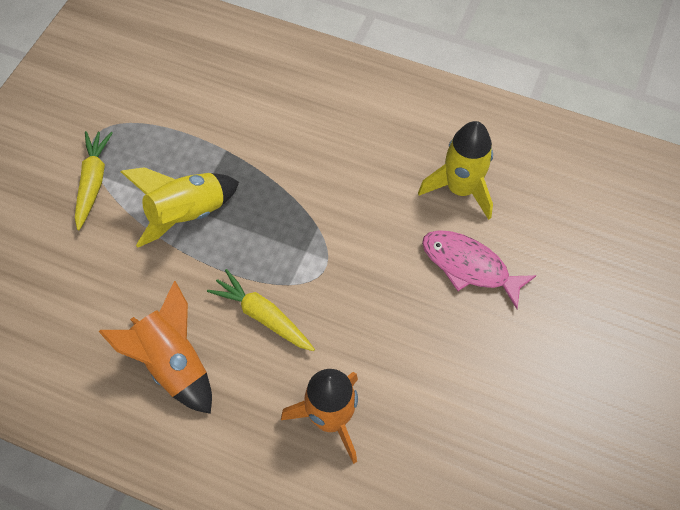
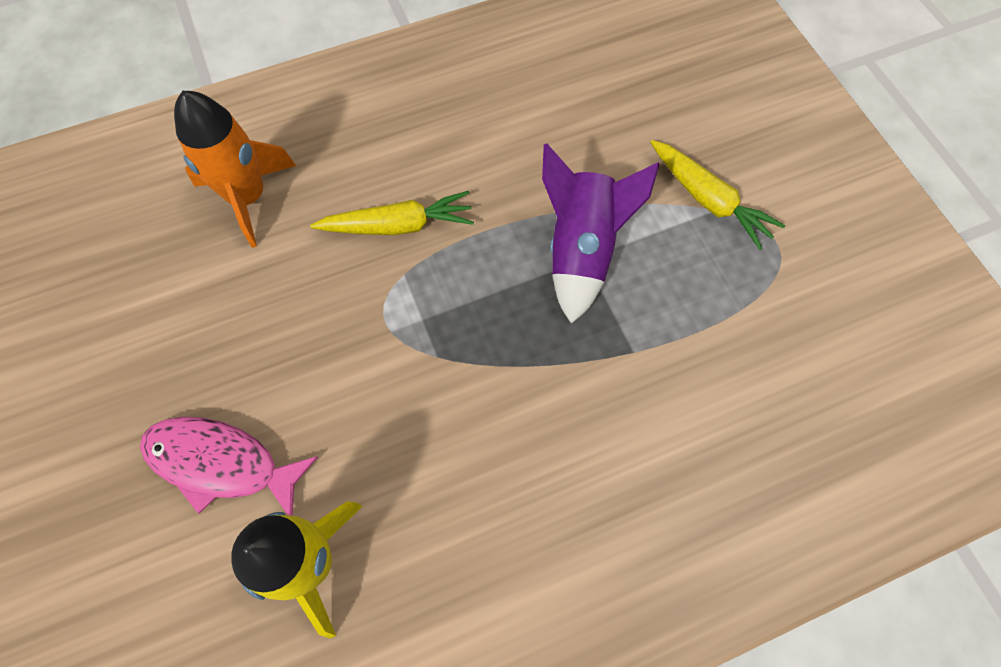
camera: 135 degrees right, 5 degrees up
orange rocket [99,281,212,414] -> none
yellow rocket [121,167,239,247] -> purple rocket [542,144,659,324]
pink fish [422,230,537,309] -> pink fish turned 150 degrees counterclockwise [140,417,318,516]

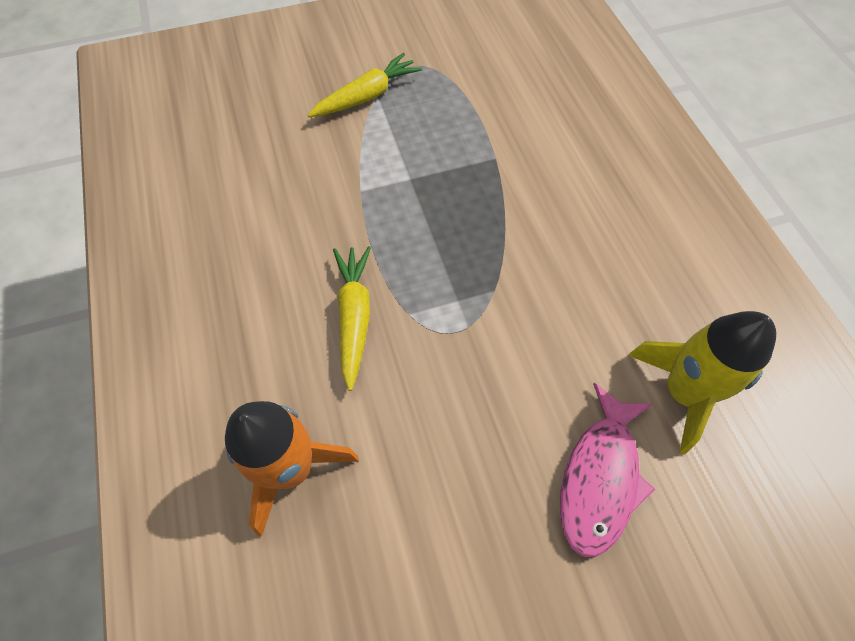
camera: 85 degrees left, 5 degrees down
purple rocket [542,144,659,324] -> none

